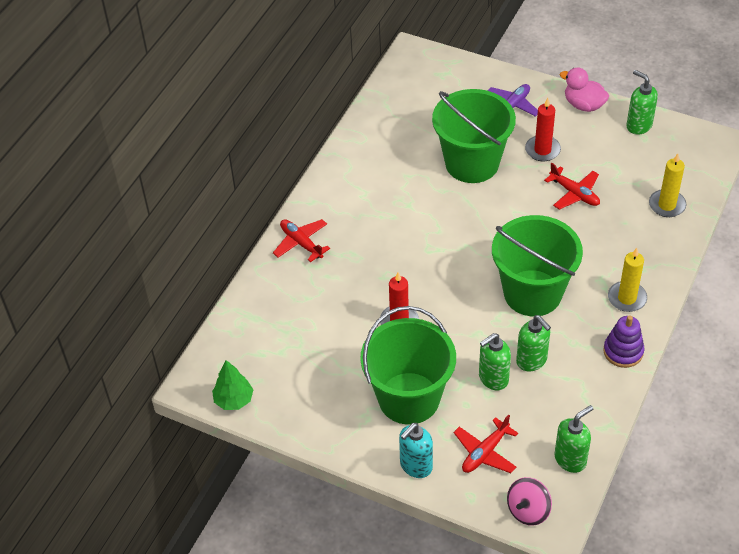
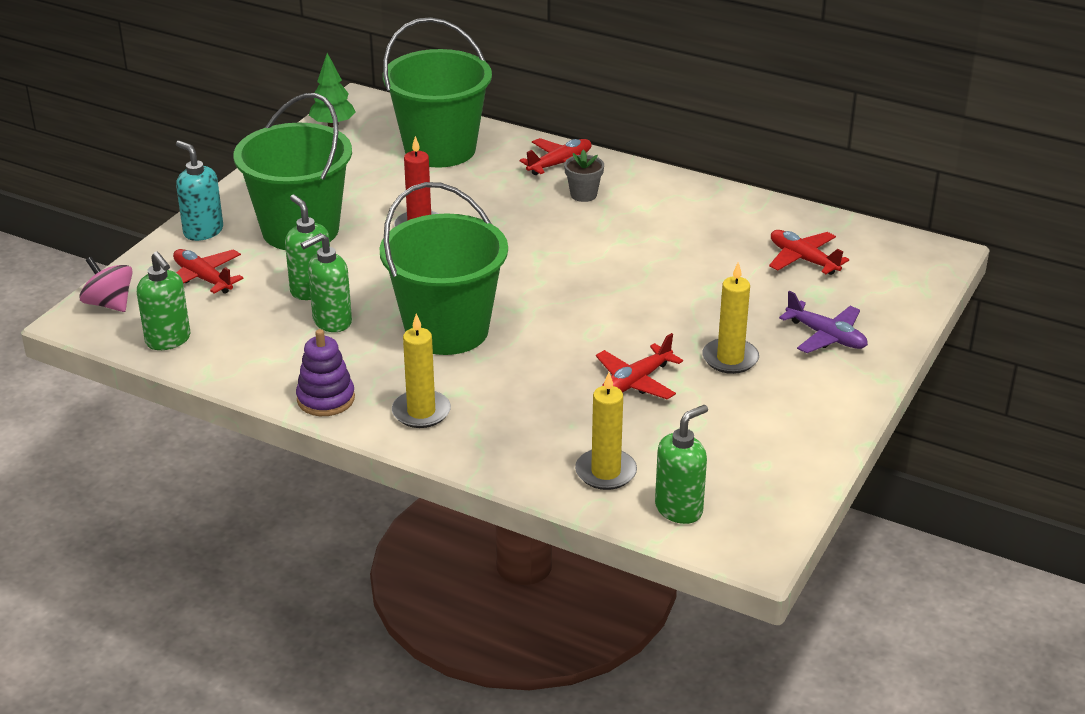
camera: 90 degrees right, 15 degrees down
green bucket [432,89,516,183] -> green bucket moved to [383,17,492,168]
red candle [525,98,561,161] -> yellow candle [702,262,759,374]
pink duck [560,67,609,112] -> none
green soap dispenser [627,70,658,135] -> green soap dispenser moved to [655,405,708,524]
none -> grey flower pot [564,149,604,202]
none -> red plane [769,230,849,275]

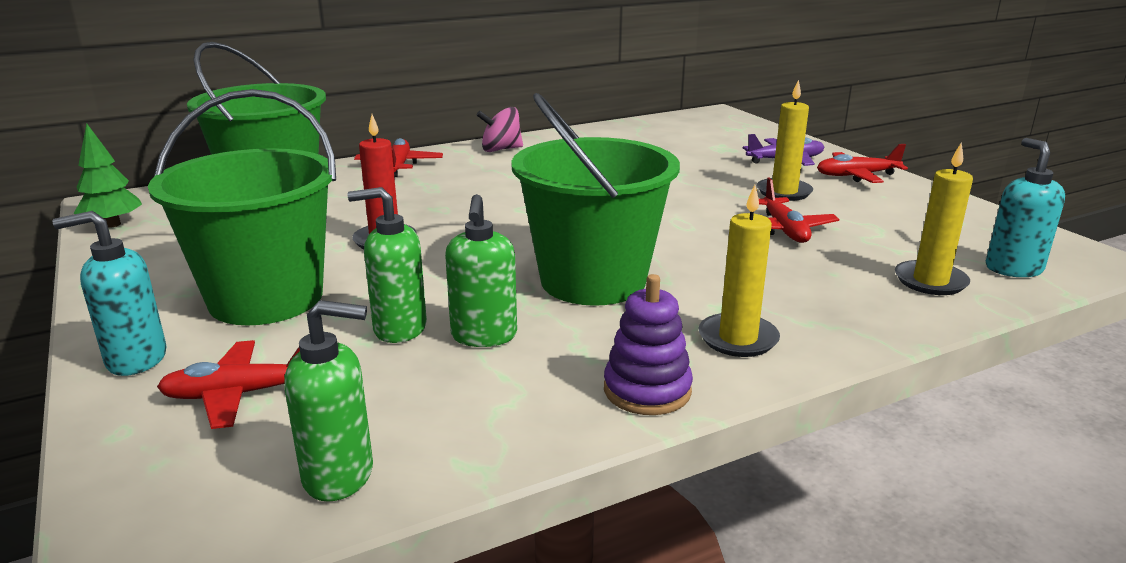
camera: 55 degrees left, 10 degrees down
pink spinning top [79,257,133,312] -> pink spinning top moved to [476,107,523,152]
grey flower pot [564,149,604,202] -> none
green soap dispenser [655,405,708,524] -> turquoise soap dispenser [986,138,1065,277]
red plane [769,230,849,275] -> red plane moved to [817,144,908,183]

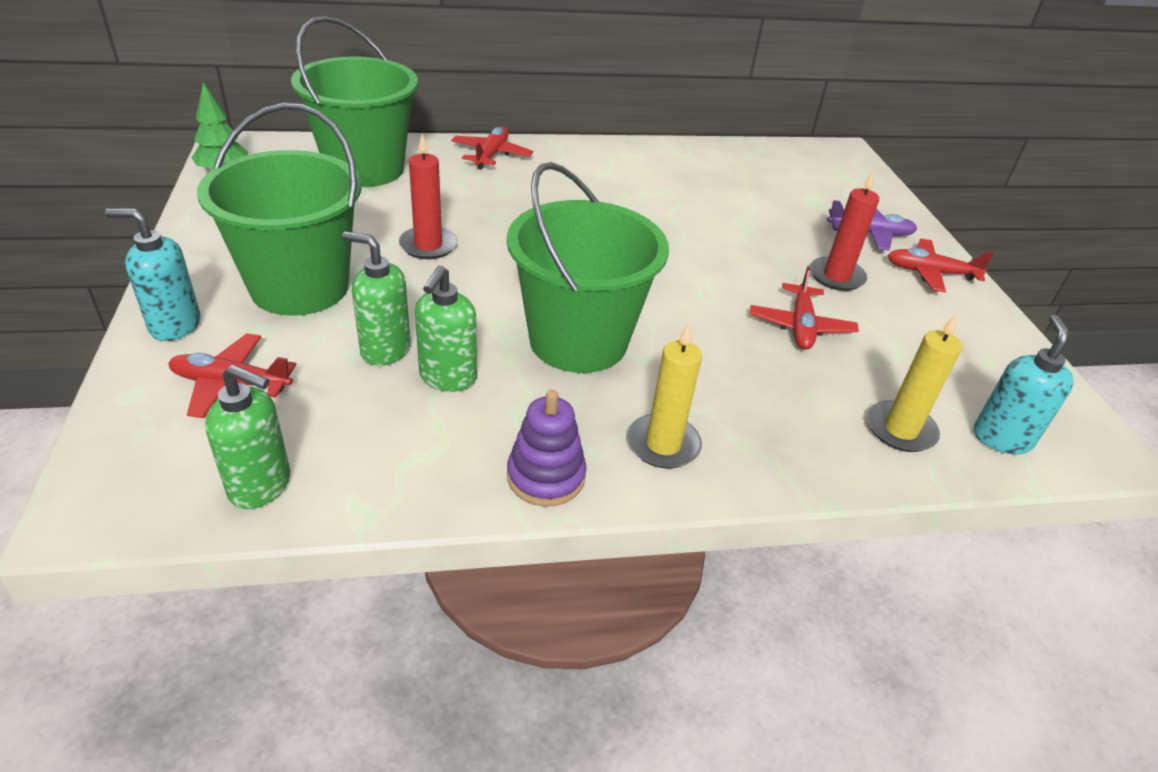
camera: 15 degrees right, 15 degrees up
pink spinning top [476,107,523,152] -> none
yellow candle [757,79,813,201] -> red candle [810,170,879,291]

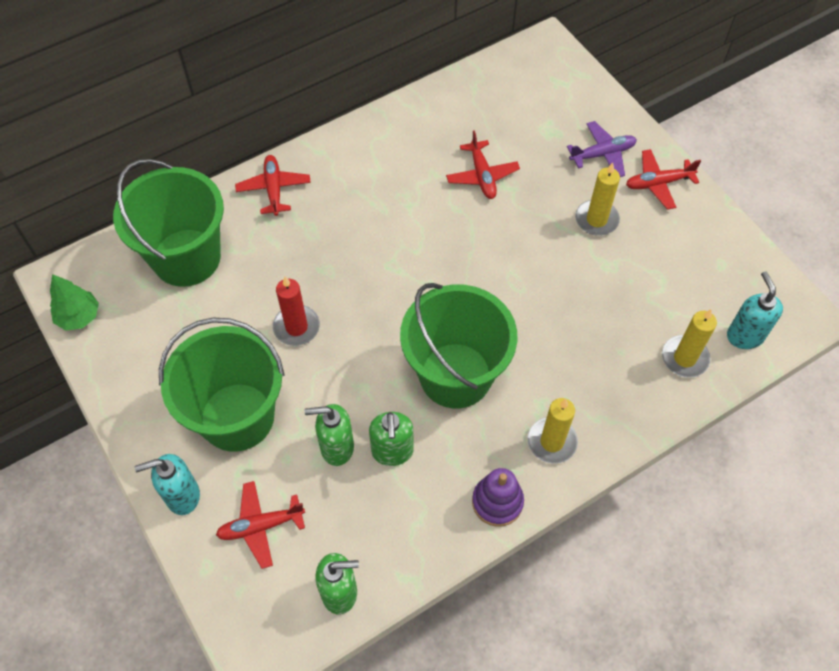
camera: 20 degrees left, 20 degrees up
red plane [750,266,859,350] -> red plane moved to [446,130,520,199]
red candle [810,170,879,291] -> yellow candle [575,163,620,236]

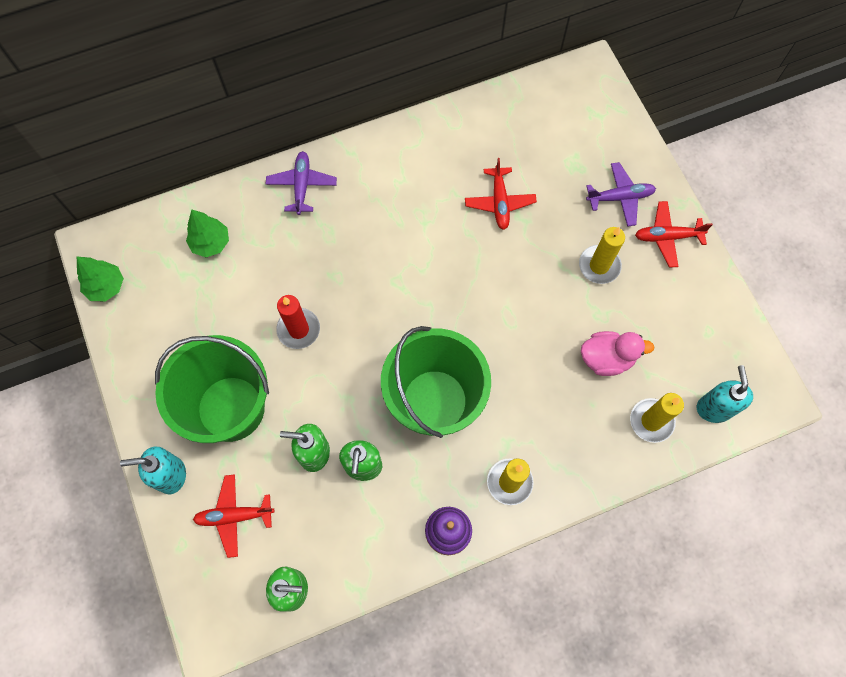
camera: 10 degrees right, 10 degrees up
green bucket [113,159,224,287] -> green tree [186,210,229,257]
red plane [235,155,311,216] -> purple plane [266,151,337,215]
none -> pink duck [581,331,655,376]

